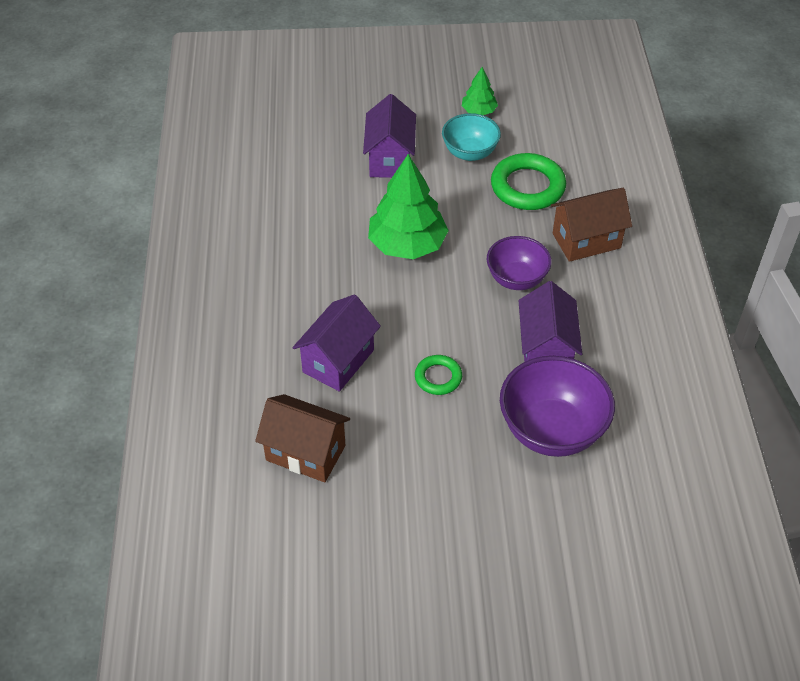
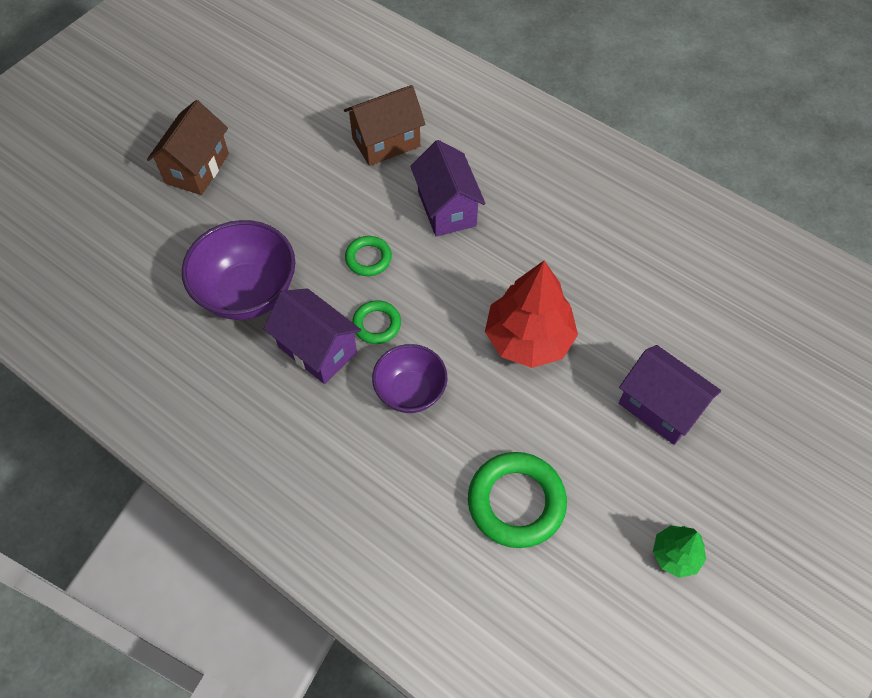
camera: 130 degrees right, 10 degrees up
green tree [368,154,449,259] -> red tree [485,261,578,368]
turquoise bowl [442,113,501,161] -> none
brown house [551,188,632,262] -> brown house moved to [147,100,229,195]
none -> green ring [352,300,401,344]

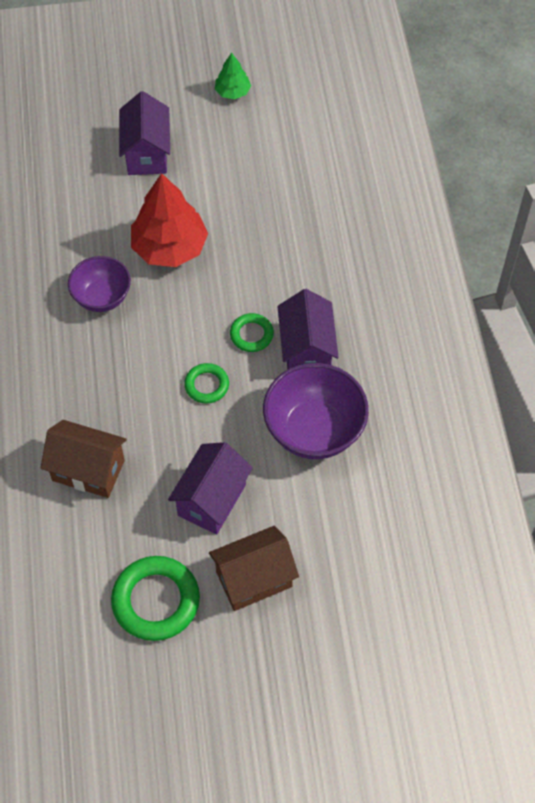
camera: 135 degrees left, 0 degrees up
purple bowl [372,344,447,413] -> purple bowl moved to [68,256,131,312]
purple house [410,140,486,237] -> purple house moved to [168,442,253,535]
green ring [468,452,567,548] -> green ring moved to [111,556,200,641]

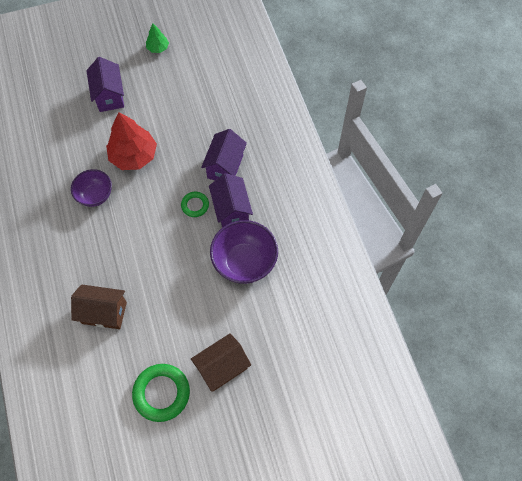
camera: 10 degrees left, 5 degrees up
purple house [168,442,253,535] -> purple house moved to [201,129,247,180]
green ring [184,363,229,404] -> none

